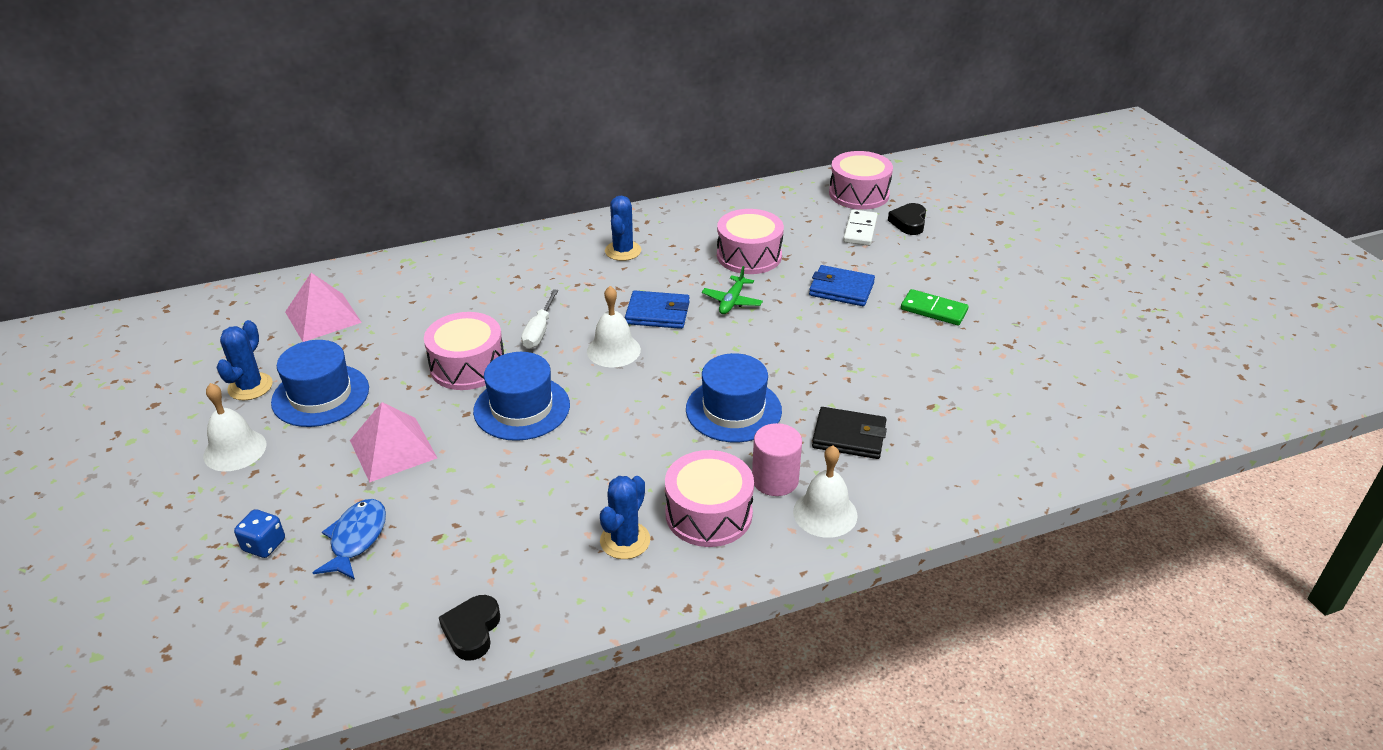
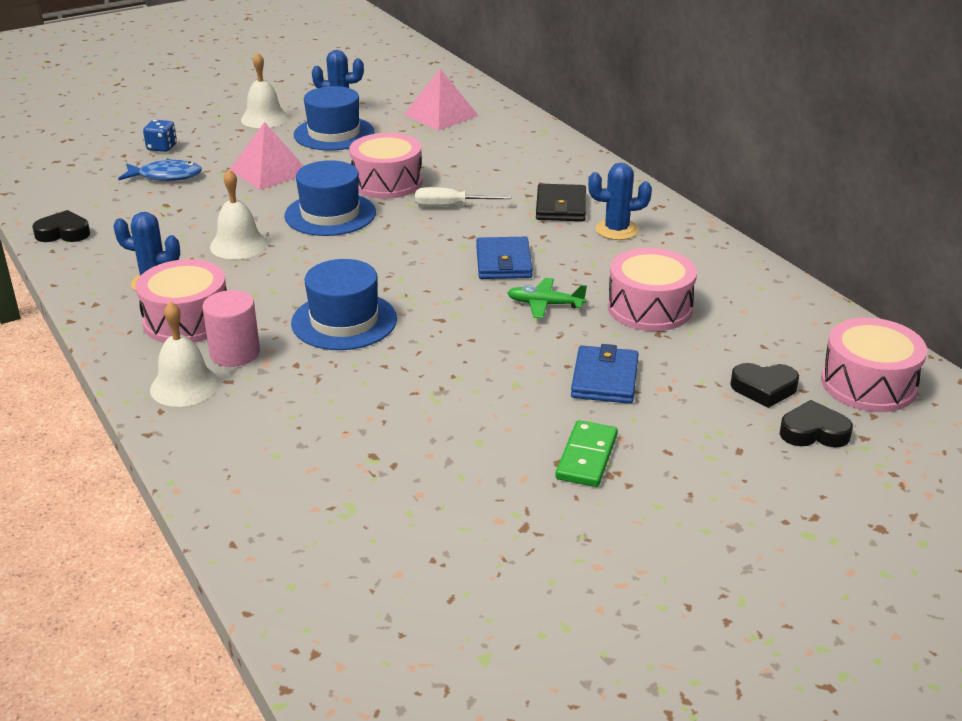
camera: 80 degrees right, 5 degrees down
white bell [587,286,641,367] -> white bell moved to [210,169,268,259]
black wallet [812,407,887,459] -> black wallet moved to [536,184,586,221]
white domino [843,210,878,246] -> black heart [730,363,799,408]

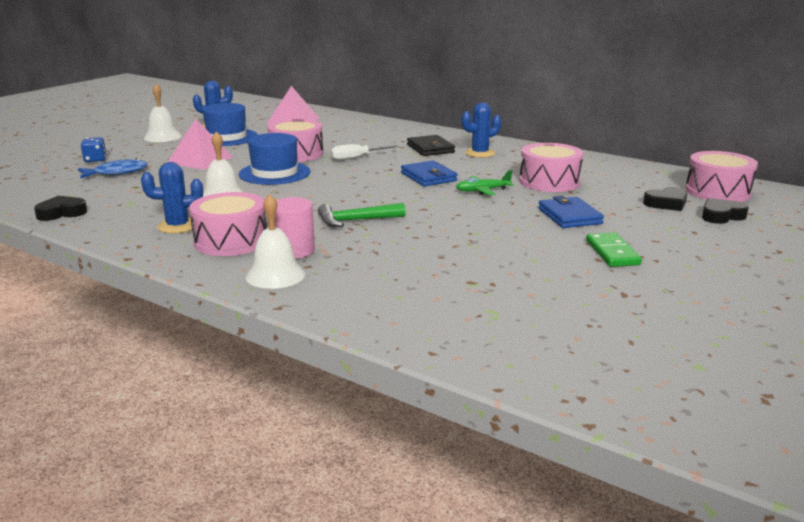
camera: 25 degrees left, 10 degrees down
blue hat [291,259,397,350] -> green hammer [318,203,406,227]

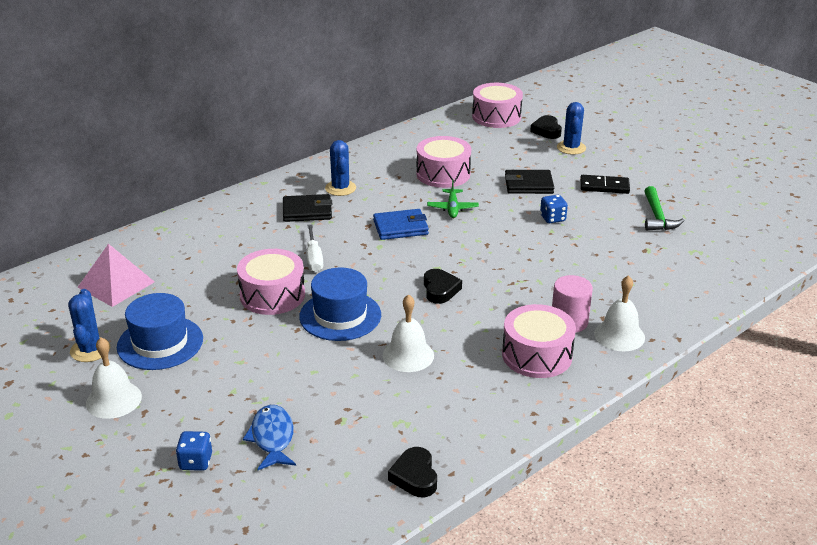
camera: 75 degrees left, 10 degrees up
blue cactus [141,162,203,234] -> blue cactus moved to [557,102,586,155]
pink pyramid [168,119,233,170] -> none
green hammer [318,203,406,227] -> green hammer moved to [644,186,685,231]
blue wallet [538,196,604,228] -> black wallet [505,170,554,194]
green domino [586,233,642,267] -> black domino [580,175,630,194]
black heart [643,187,687,211] -> black heart moved to [424,269,462,304]
none -> blue dice [540,195,568,223]

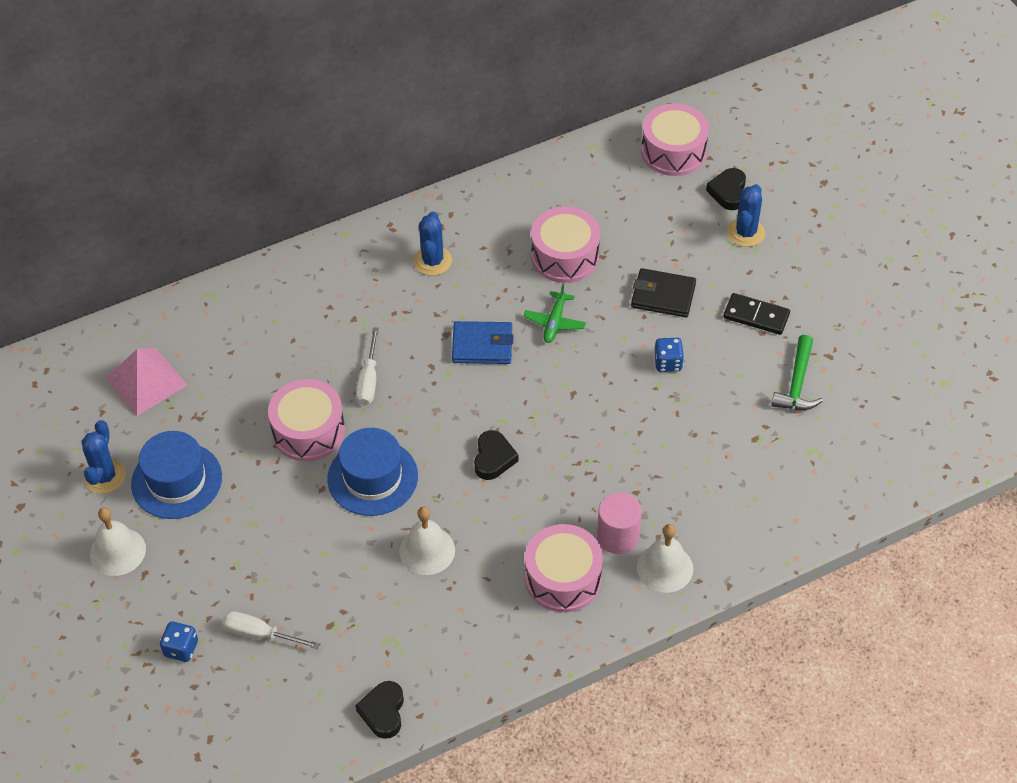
camera: 15 degrees right, 20 degrees up
blue fish [243,405,296,470] -> white screwdriver [222,611,320,649]
black wallet [283,194,333,222] -> none

